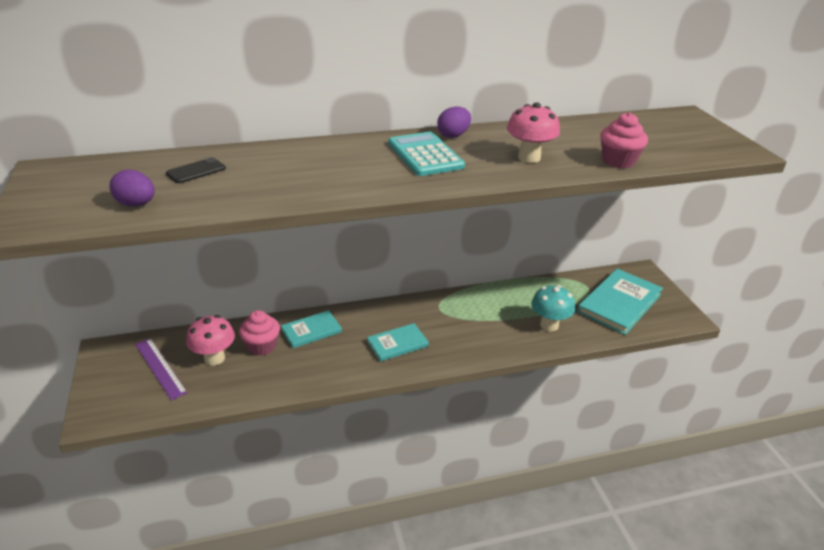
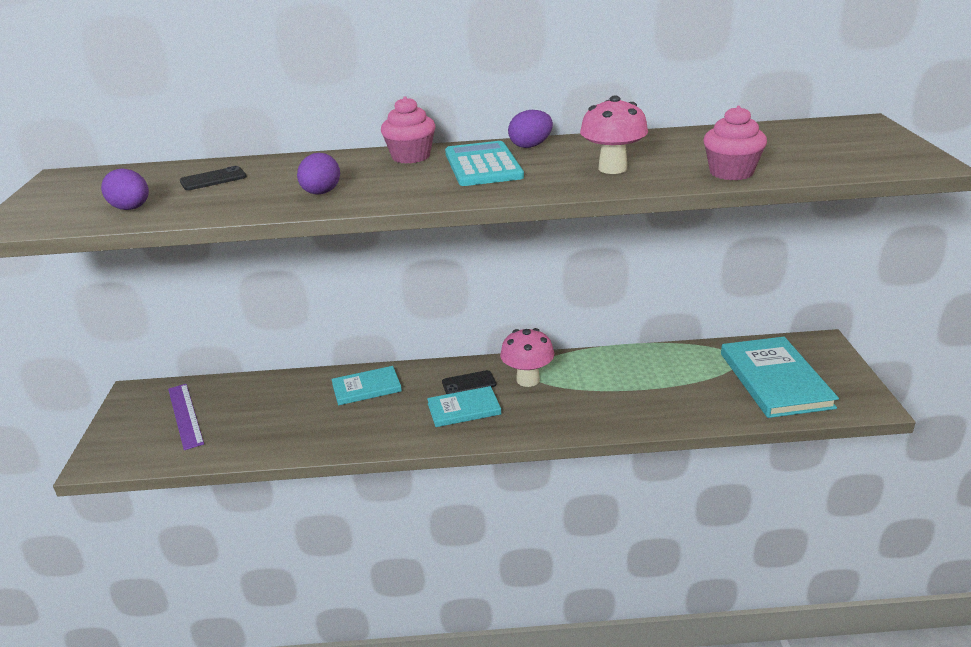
camera: 15 degrees right, 5 degrees down
pink mushroom [186,315,235,365] -> pink mushroom moved to [500,328,554,387]
pink cupcake [239,310,280,356] -> pink cupcake moved to [381,96,435,164]
turquoise mushroom [531,285,575,331] -> none
turquoise book [577,269,663,335] -> turquoise book turned 60 degrees counterclockwise [721,337,839,418]
none -> purple egg [297,153,340,195]
none -> black phone [442,370,496,394]

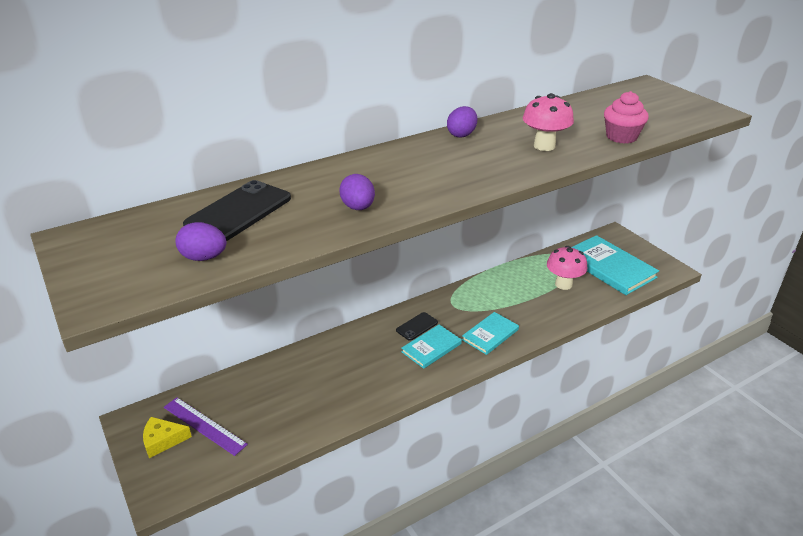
camera: 30 degrees left, 5 degrees up
black phone [180,166,247,190] -> black phone [183,180,291,241], size x1.86
turquoise book [331,366,402,405] -> turquoise book moved to [462,312,519,355]
pink cupcake [381,96,435,164] -> none
turquoise calculator [445,141,524,186] -> none
pink mushroom [500,328,554,387] -> pink mushroom moved to [547,246,587,290]
none -> yellow cheese [143,417,192,458]

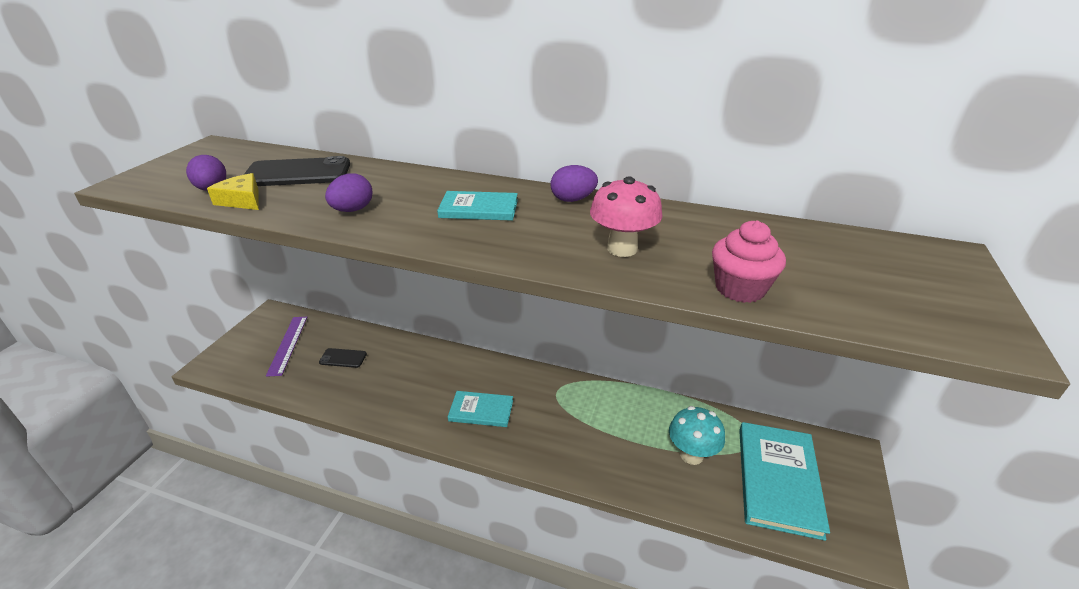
camera: 50 degrees right, 0 degrees up
yellow cheese [143,417,192,458] -> yellow cheese moved to [207,173,259,210]
black phone [396,312,438,341] -> black phone moved to [319,348,367,368]
turquoise book [462,312,519,355] -> turquoise book moved to [437,191,518,221]
pink mushroom [547,246,587,290] -> turquoise mushroom [669,406,725,465]

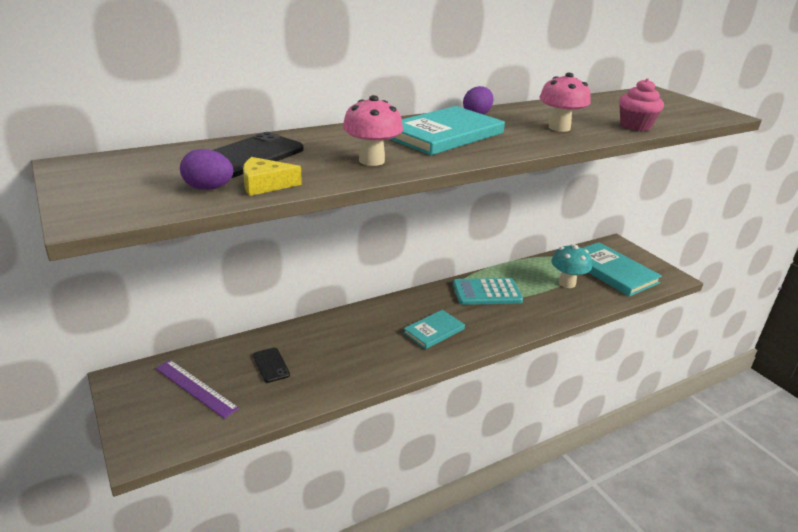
camera: 50 degrees left, 5 degrees down
black phone [319,348,367,368] -> black phone turned 75 degrees counterclockwise [253,348,290,383]
purple egg [325,173,372,212] -> pink mushroom [343,95,403,166]
turquoise book [437,191,518,221] -> turquoise book [391,106,505,155], size x1.74
none -> turquoise calculator [453,278,523,305]

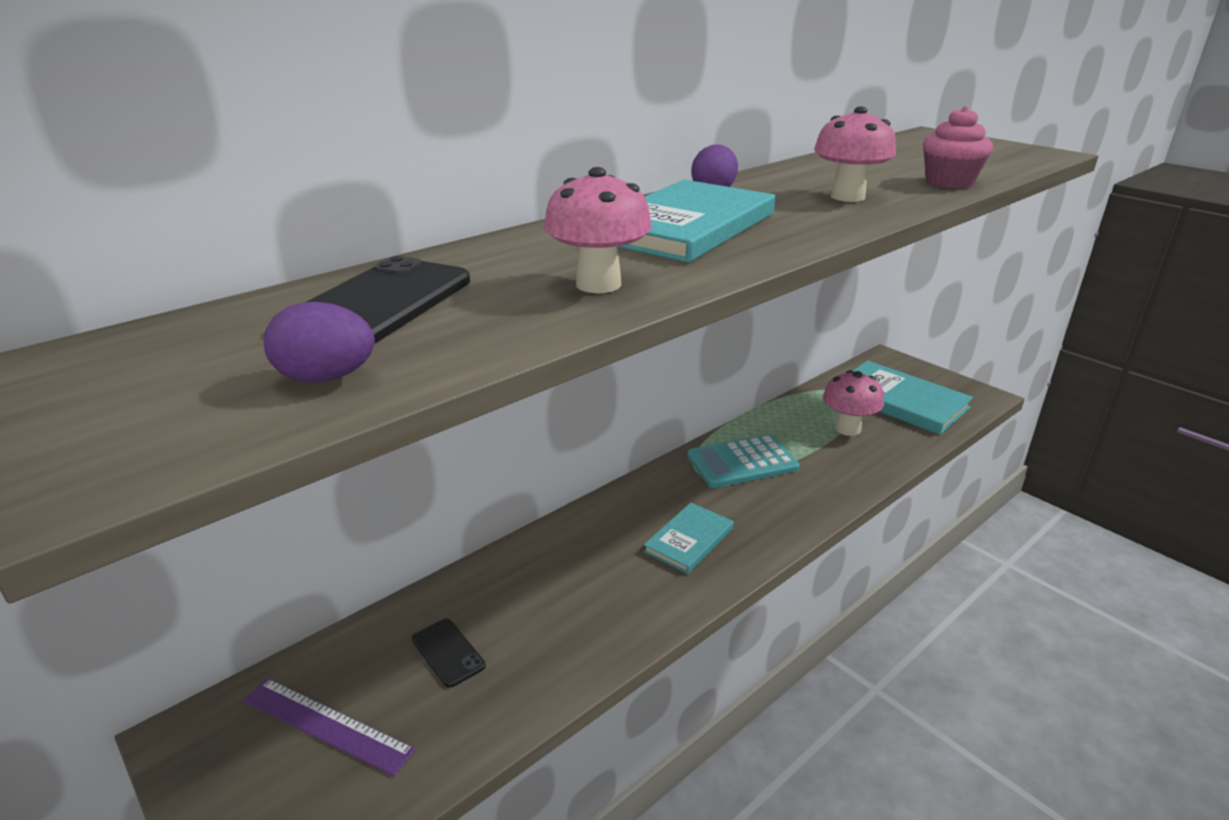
camera: 10 degrees left, 0 degrees up
yellow cheese [243,157,302,196] -> none
turquoise mushroom [551,244,592,288] -> pink mushroom [823,370,884,436]

